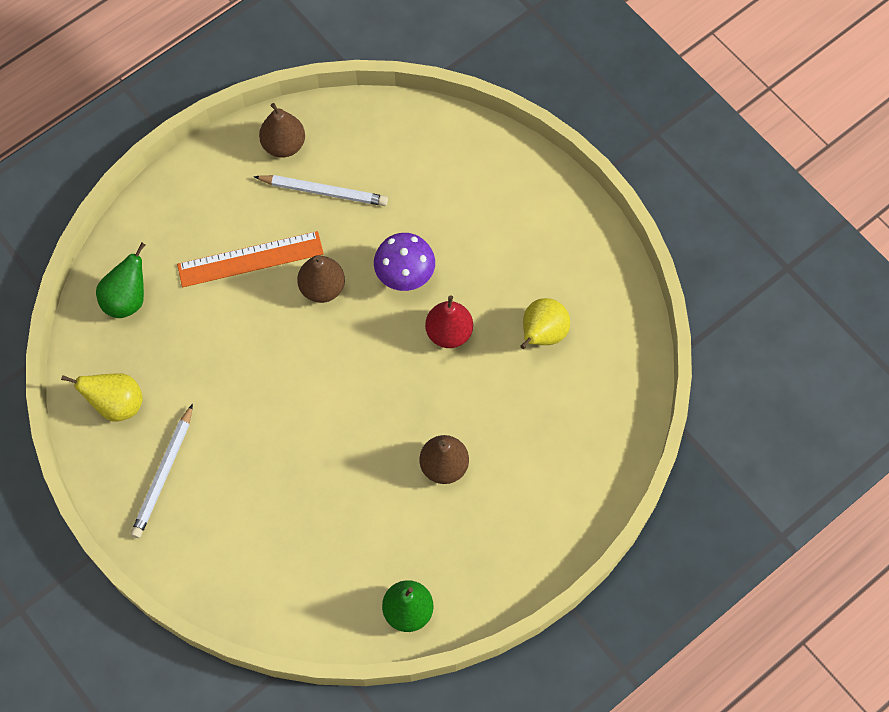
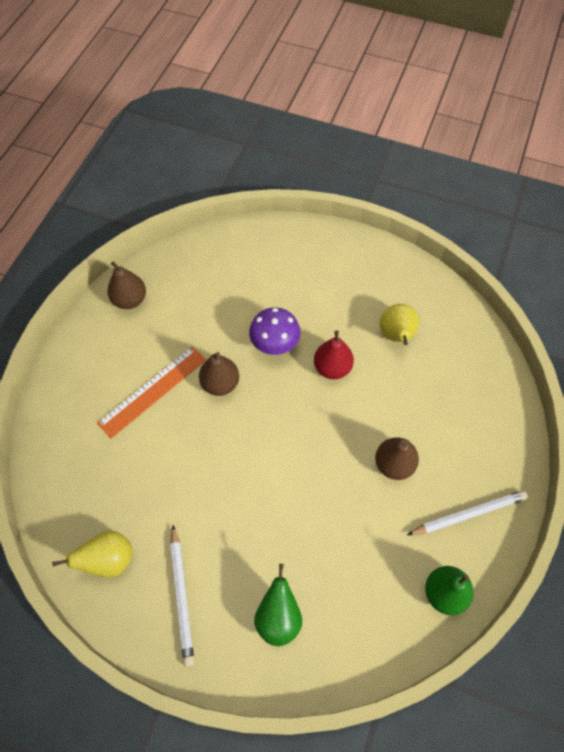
camera: 30 degrees left, 5 degrees down
green pear [96,243,146,318] -> green pear moved to [254,564,302,646]
white pencil [254,175,388,206] -> white pencil moved to [407,490,528,535]

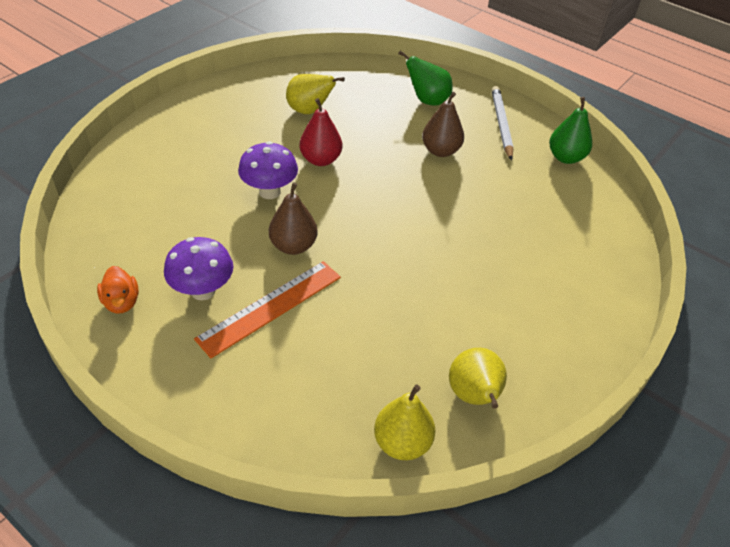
camera: 75 degrees left, 15 degrees down
orange ruler [97,346,206,439] -> orange ruler turned 75 degrees clockwise [194,261,341,358]
brown pear [107,262,146,309] -> orange duck [97,266,139,314]
white pencil [170,525,194,667] -> none
green pear [254,564,302,646] -> green pear moved to [398,51,453,106]
none -> purple mushroom [164,237,233,301]
none -> yellow pear [374,385,435,460]

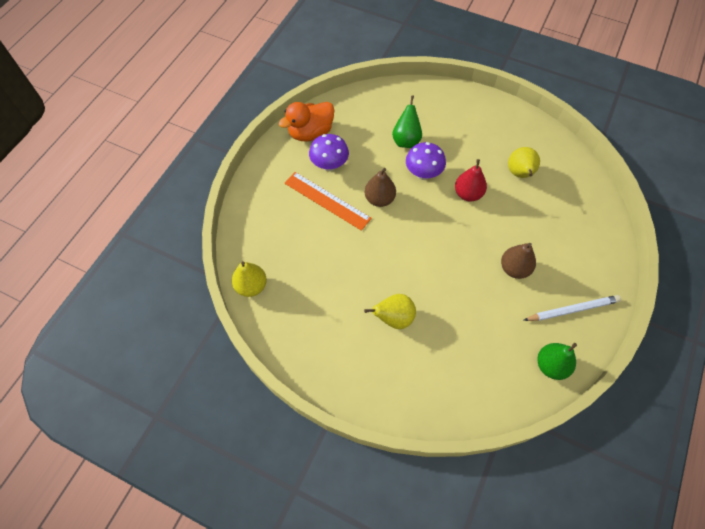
camera: 80 degrees right, 15 degrees up
orange duck [97,266,139,314] -> orange duck [279,102,334,141], size x1.76
green pear [398,51,453,106] -> green pear moved to [392,95,422,148]
yellow pear [449,348,507,409] -> yellow pear moved to [364,294,416,329]

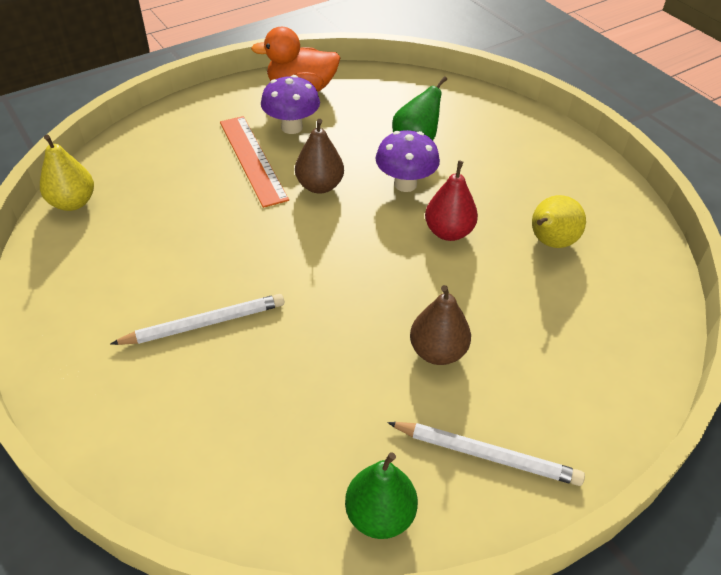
camera: 30 degrees right, 15 degrees down
yellow pear [364,294,416,329] -> white pencil [111,294,284,345]

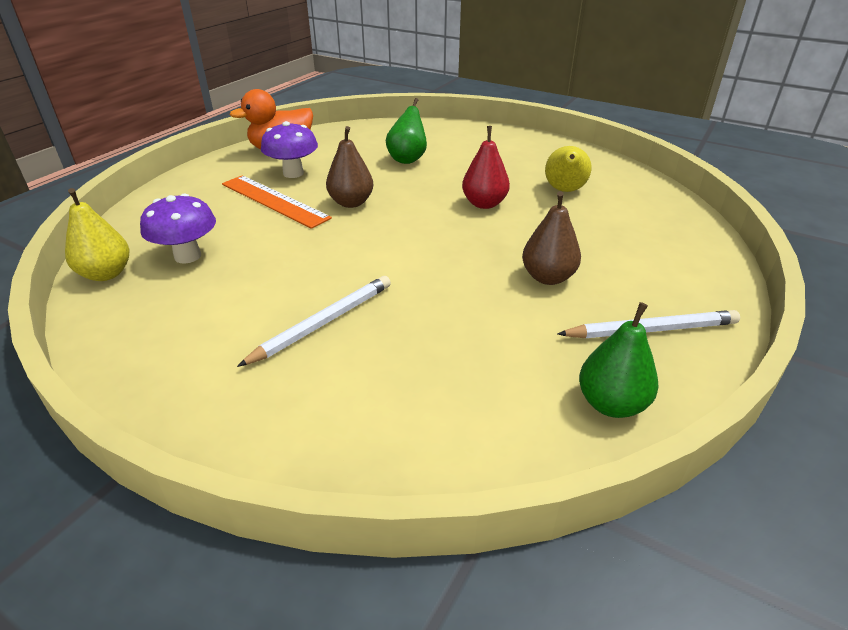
camera: 25 degrees left, 10 degrees down
purple mushroom [376,130,440,192] -> purple mushroom moved to [140,194,216,264]

